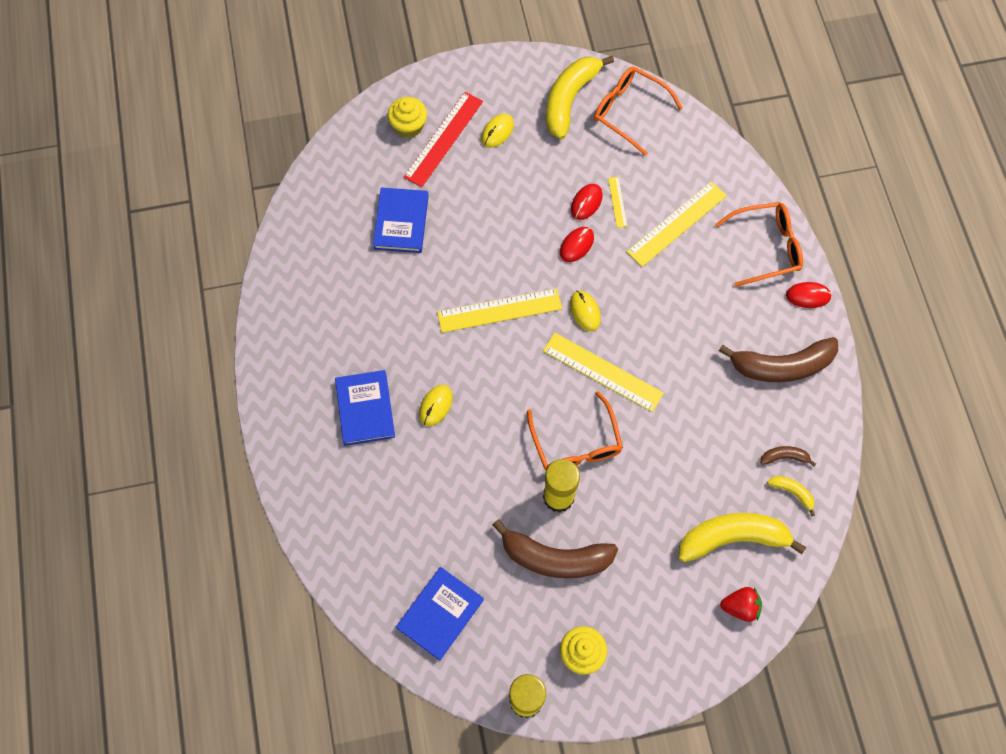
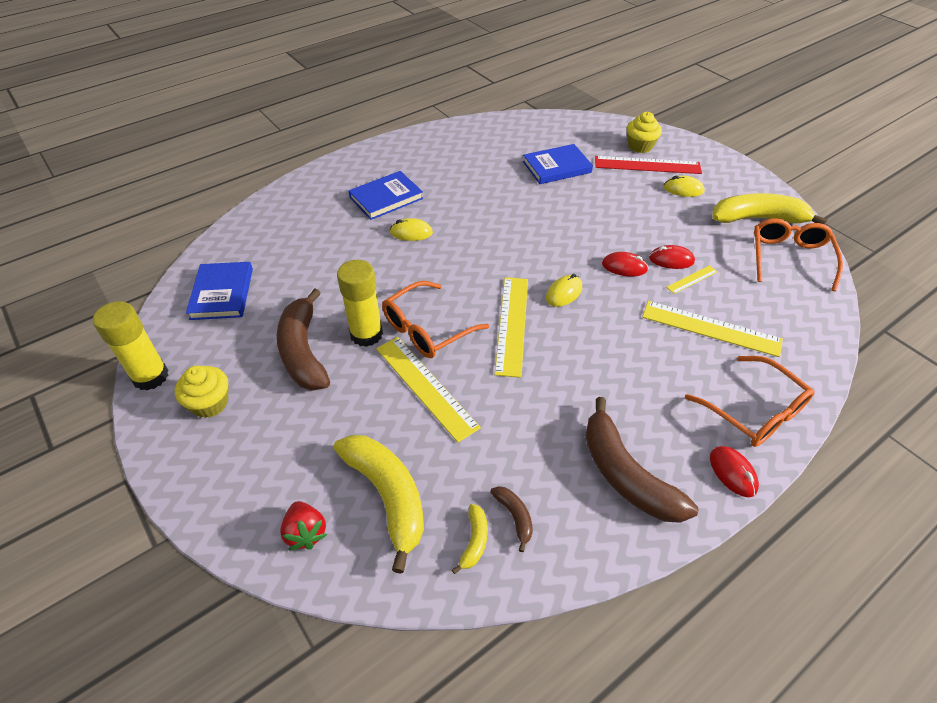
camera: 65 degrees right, 20 degrees down
blue book [396,567,484,661] -> blue book turned 75 degrees clockwise [186,262,253,320]
yellow ruler [437,288,562,333] -> yellow ruler moved to [376,337,481,443]

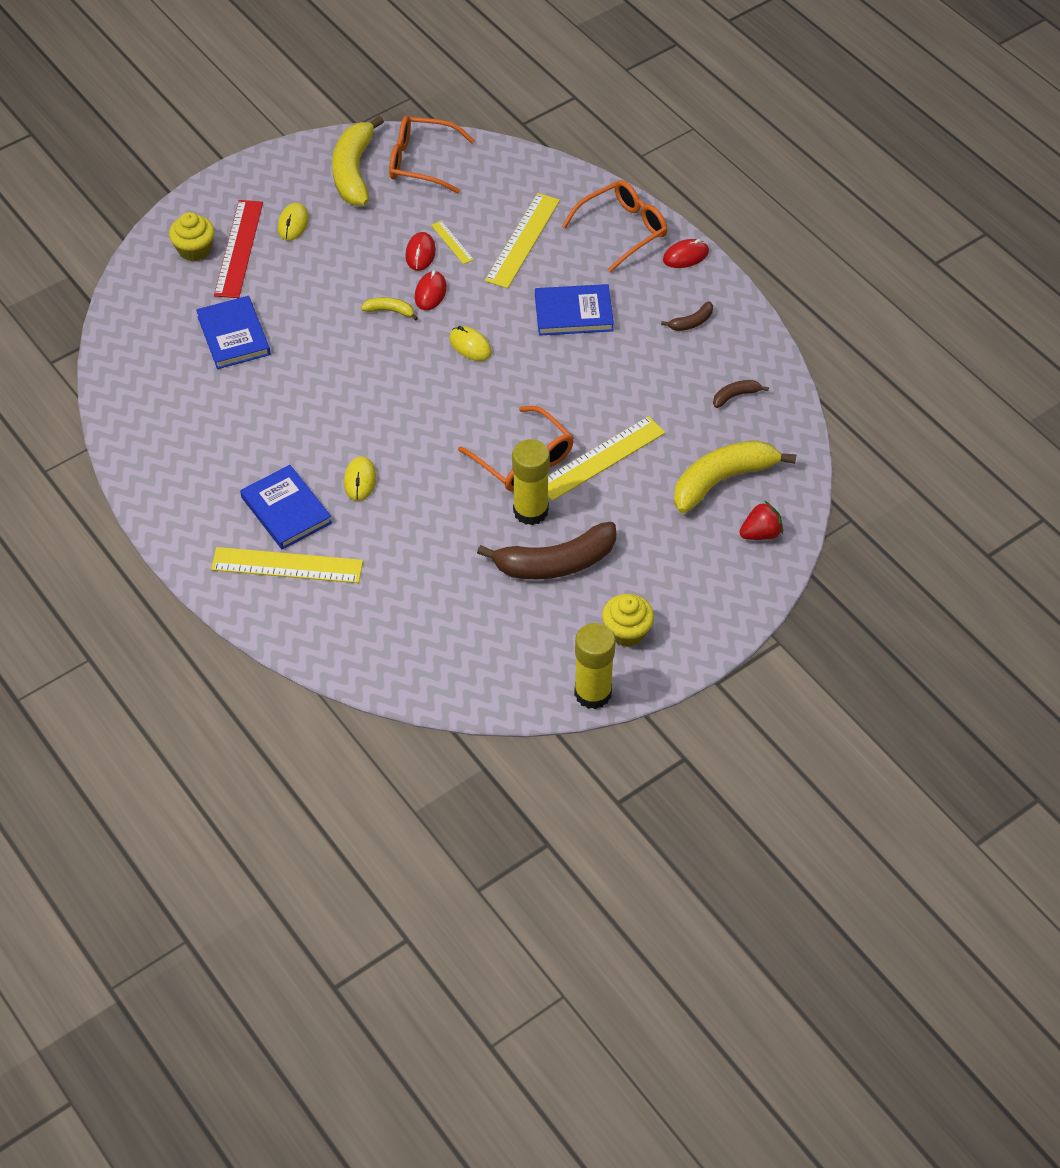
camera: 90 degrees left, 5 degrees up
blue book [186,262,253,320] -> blue book moved to [535,284,614,336]
yellow banana [452,504,488,574] -> yellow banana moved to [361,297,418,321]
yellow ruler [495,277,528,378] -> yellow ruler moved to [211,547,363,583]
brown banana [585,397,698,523] -> brown banana [661,301,713,331], size x0.45

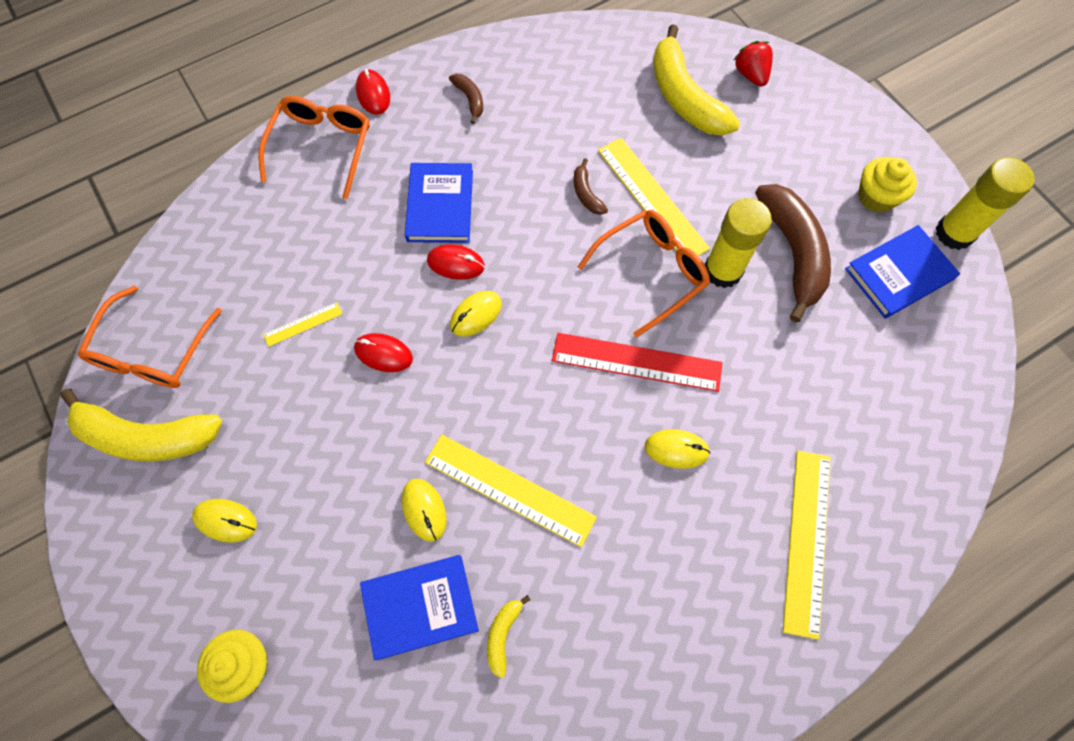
camera: 85 degrees left, 15 degrees up
red ruler [214,200,263,298] -> red ruler moved to [552,333,722,392]
blue book [240,465,332,550] -> blue book moved to [845,225,960,319]
yellow banana [361,297,418,321] -> yellow banana moved to [487,595,530,678]
red mouse [405,232,436,271] -> red mouse moved to [427,244,485,280]
yellow ruler [485,193,560,288] -> yellow ruler moved to [425,435,597,547]
orange glasses [562,180,667,273] -> orange glasses turned 45 degrees clockwise [258,96,370,199]
brown banana [713,380,769,408] -> brown banana moved to [574,158,608,215]
none -> yellow mouse [402,479,447,542]

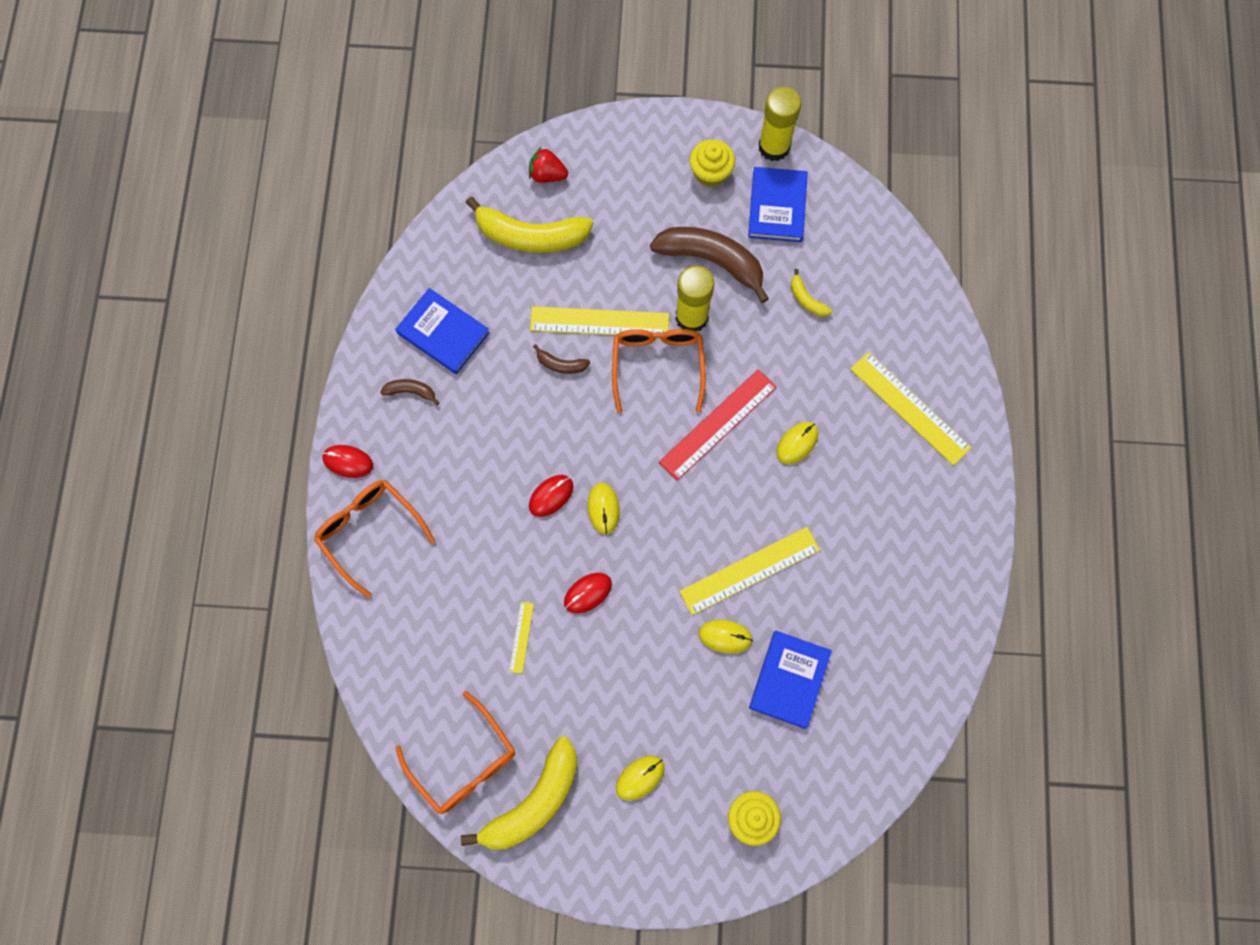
camera: 55 degrees left, 5 degrees up
blue book [405,163,473,243] -> blue book moved to [395,288,490,374]
yellow banana [487,595,530,678] -> yellow banana moved to [791,269,832,317]

